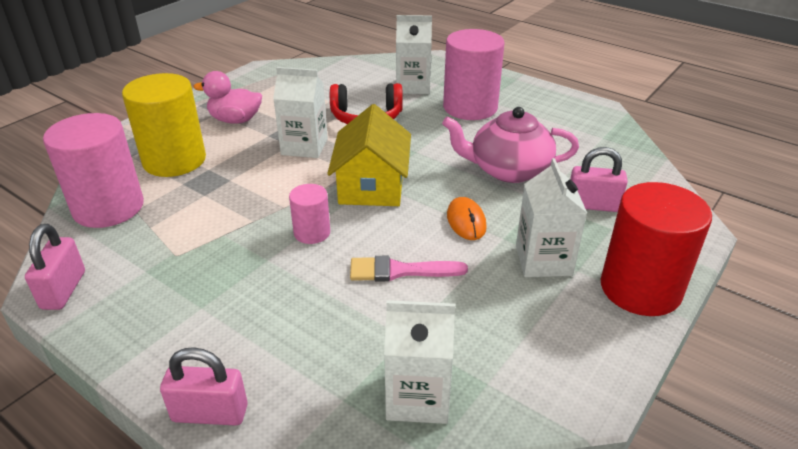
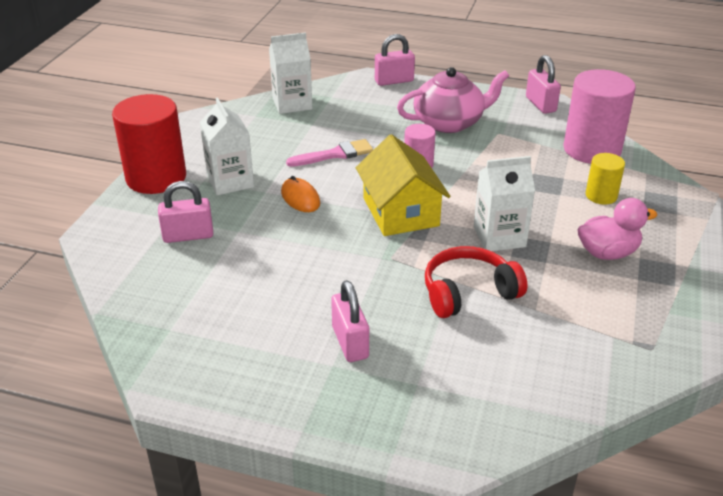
camera: 160 degrees right, 0 degrees up
yellow cylinder [122,73,206,177] -> yellow cylinder [586,153,625,205], size x0.51
white carton [396,15,432,94] -> none
pink teapot [442,107,579,183] -> pink teapot moved to [397,67,509,133]
pink cylinder [443,29,504,120] -> pink padlock [331,280,369,362]

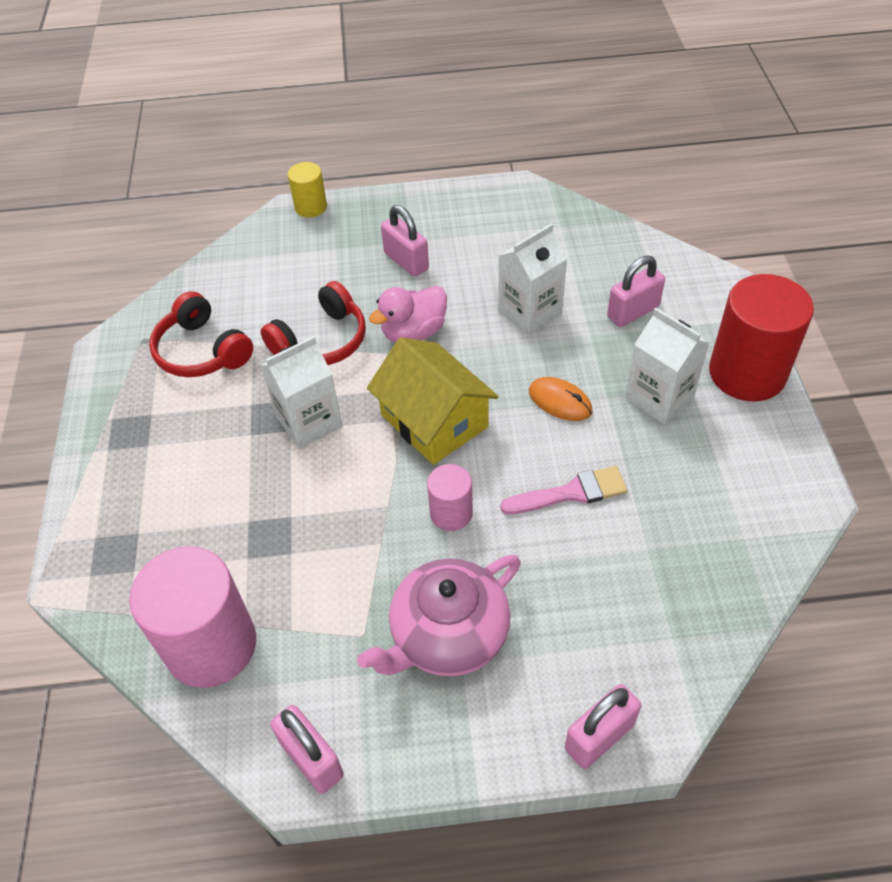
camera: 160 degrees right, 15 degrees up
white carton [269,32,312,114] -> white carton moved to [498,223,567,335]
pink brush [286,139,373,167] -> pink brush turned 150 degrees counterclockwise [500,466,628,514]
pink duck [577,198,657,260] -> pink duck moved to [369,286,447,342]
yellow cylinder [586,153,625,205] -> yellow cylinder moved to [288,162,327,217]
none -> red headphones [149,291,253,377]

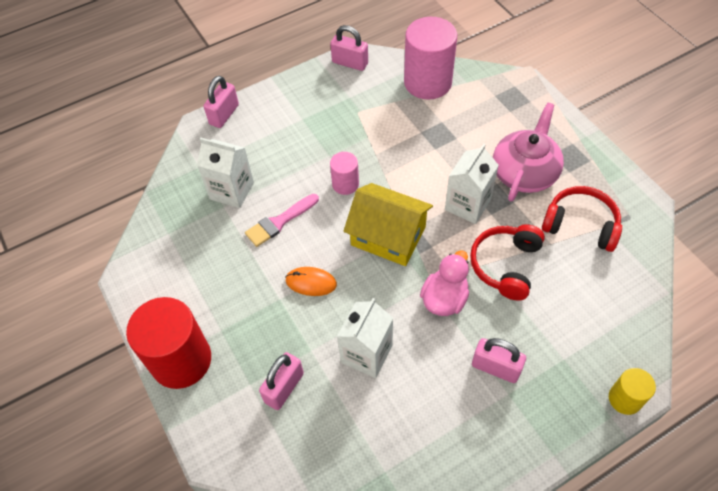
camera: 155 degrees right, 5 degrees up
pink teapot [357,555,521,676] -> pink teapot moved to [493,103,564,201]
white carton [625,308,710,424] -> white carton moved to [197,138,254,208]

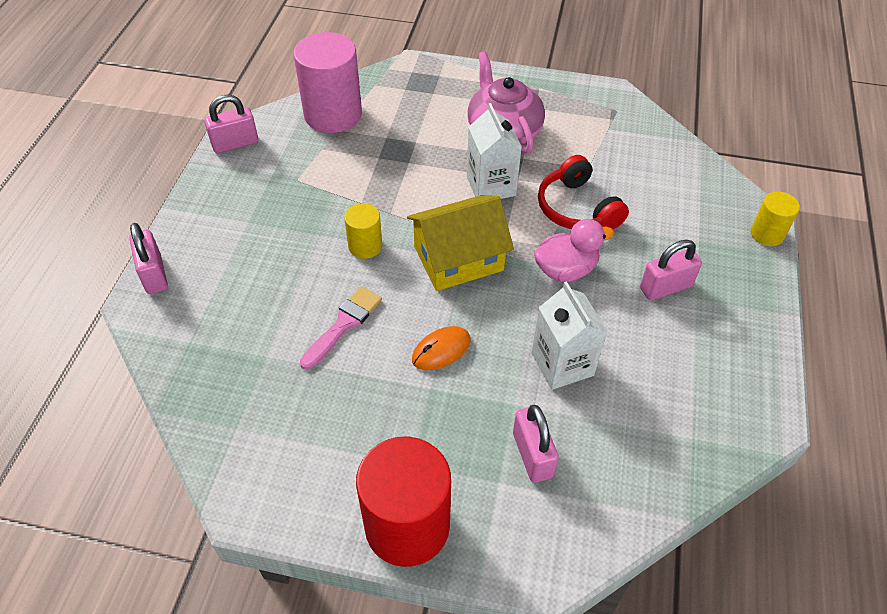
camera: 50 degrees left, 5 degrees down
white carton [197,138,254,208] -> none
pink brush [245,194,319,247] -> pink brush turned 150 degrees counterclockwise [300,286,382,370]
pink cylinder [330,152,359,195] -> yellow cylinder [344,203,382,259]
pink duck [420,250,469,316] -> pink duck turned 90 degrees clockwise [534,219,614,282]
red headphones [542,186,622,252] -> none

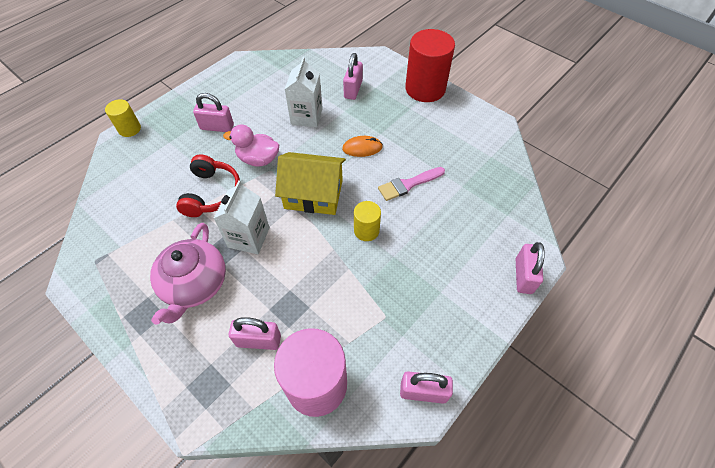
camera: 150 degrees left, 5 degrees up
none -> pink padlock [229,317,281,350]

